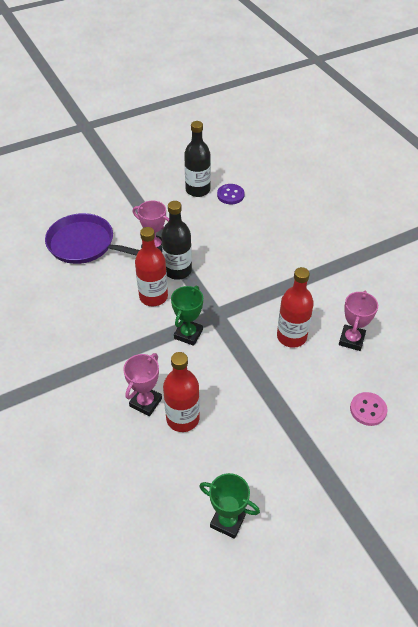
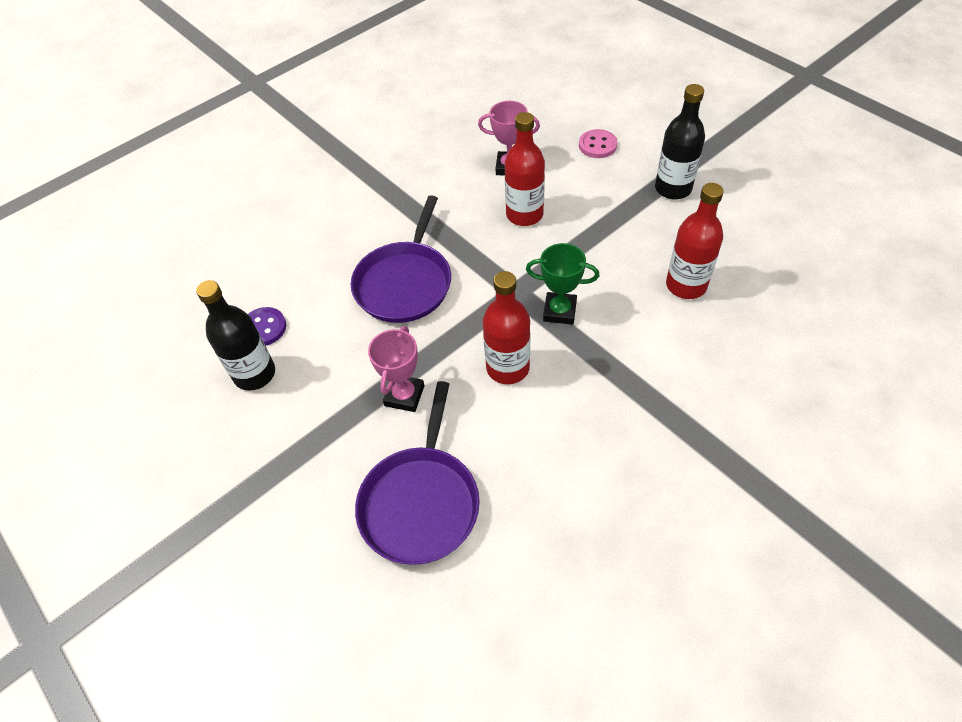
camera: 100 degrees left, 5 degrees up
pink trophy [123,353,162,416] -> none
black bottle [161,201,192,280] -> black bottle moved to [655,84,705,199]
green trophy [199,473,260,539] -> none
none -> purple pan [351,195,451,323]

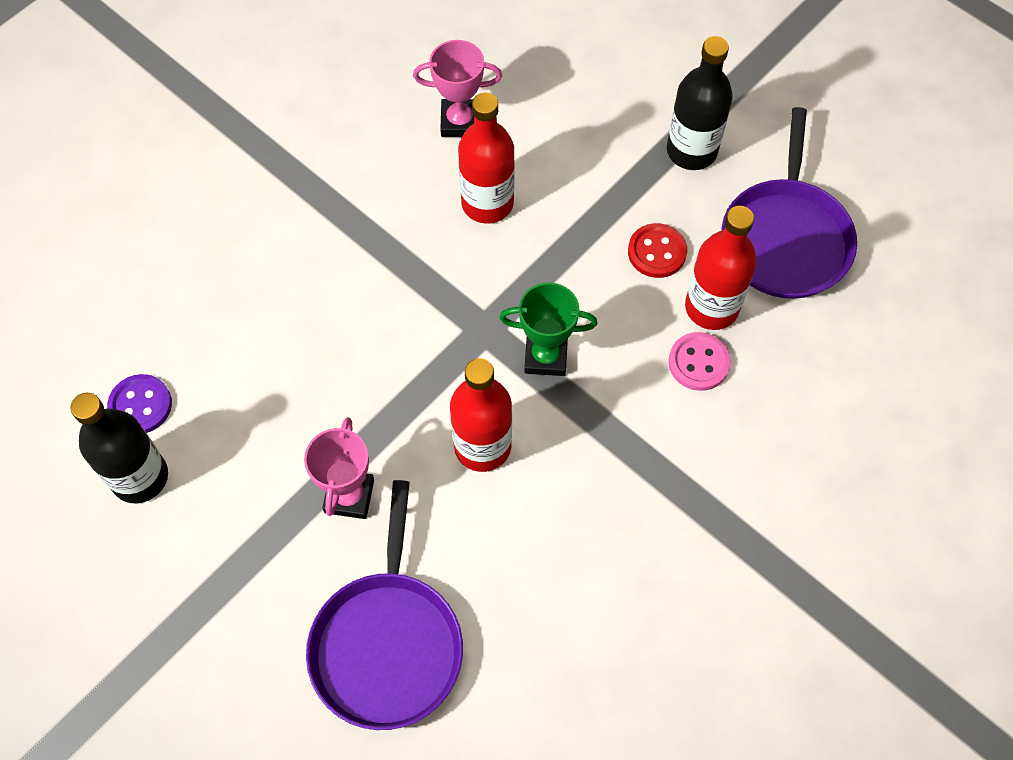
camera: 10 degrees left, 10 degrees up
purple pan [351,195,451,323] -> purple pan moved to [722,107,857,299]
pink button [579,129,617,158] -> pink button moved to [668,332,731,391]
none -> red button [628,223,687,278]

